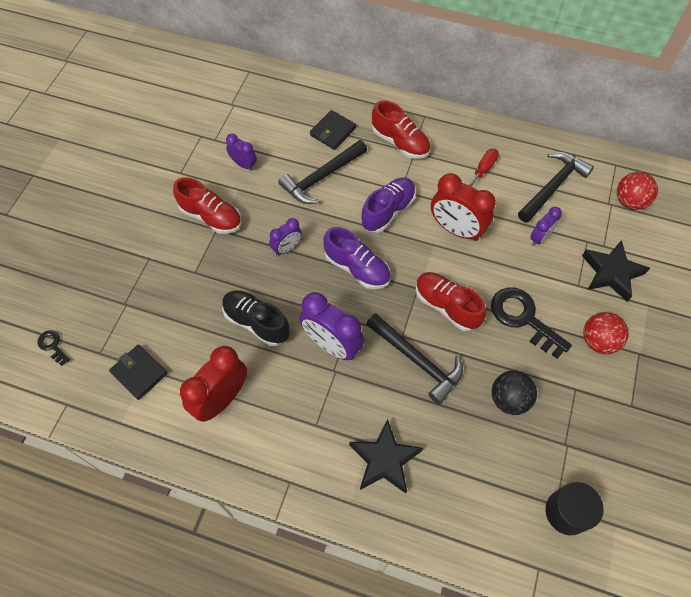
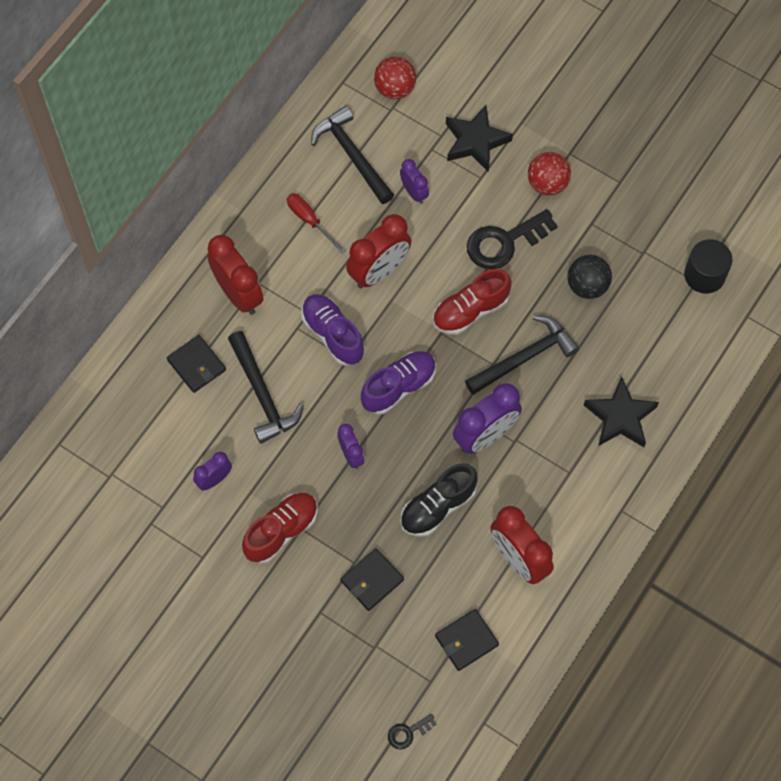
camera: 75 degrees left, 5 degrees up
red shoe [372,100,430,159] -> red clock [207,235,264,315]
none -> black wallet [340,548,404,611]

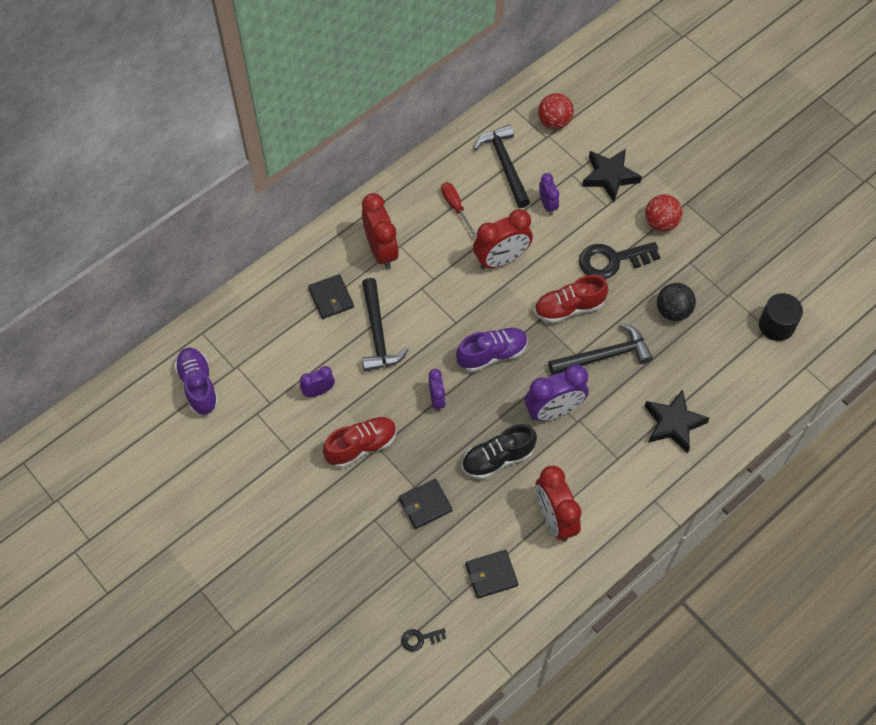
camera: 15 degrees right, 5 degrees down
purple shoe [301,294,364,366] -> purple shoe moved to [174,348,219,415]

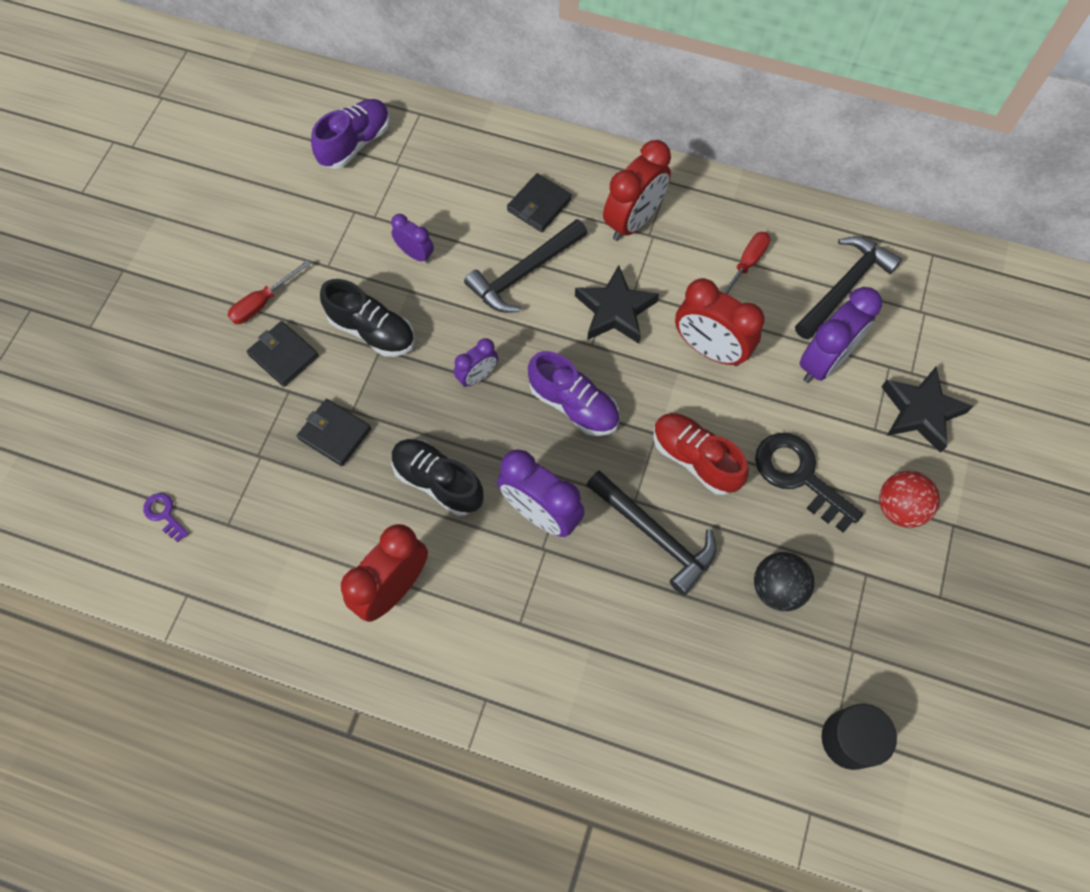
camera: 60 degrees right, 5 degrees up
red shoe [323,417,397,468] -> black shoe [320,279,415,357]
black key [401,628,446,652] -> purple key [143,493,189,542]
black wallet [466,550,518,598] -> black wallet moved to [247,321,319,387]
red ball [538,93,574,129] -> none
purple clock [539,173,559,215] -> purple clock [799,287,882,383], size x1.81
black star [645,389,710,453] -> black star moved to [575,265,659,344]
none -> red screwdriver [228,260,311,324]

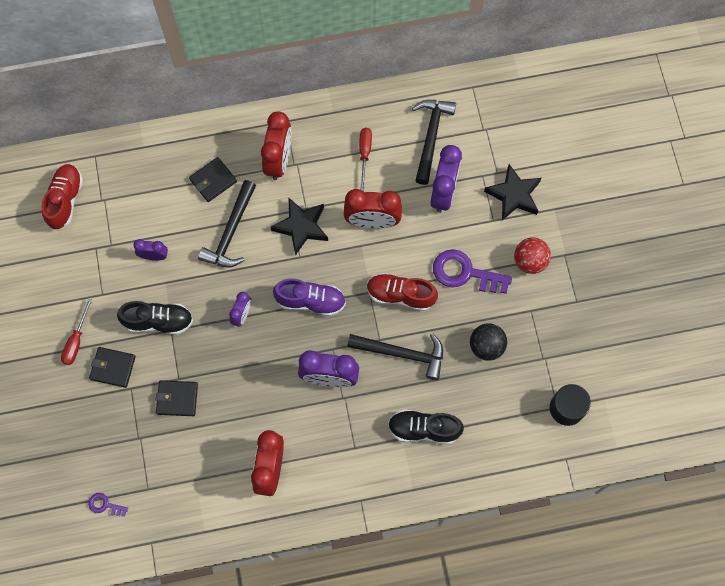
camera: 30 degrees left, 5 degrees up
purple shoe [311,99,390,169] -> red shoe [41,164,83,229]
black shoe [391,439,483,516] -> black shoe moved to [388,410,464,444]
black wallet [507,173,572,232] -> black wallet turned 45 degrees clockwise [189,157,237,202]
black key [755,433,863,533] -> purple key [433,249,512,294]

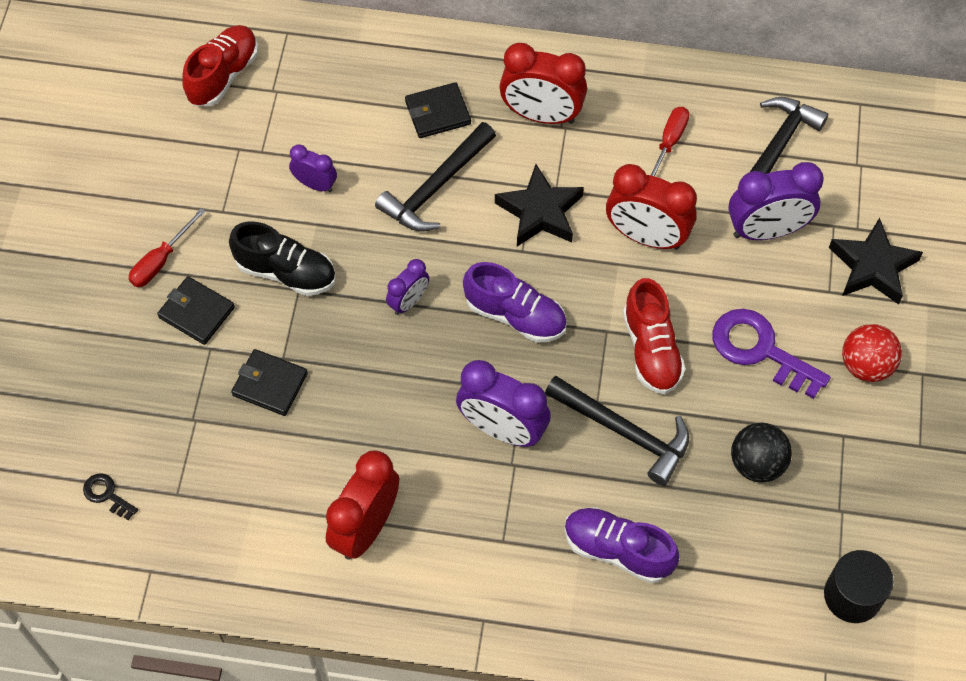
camera: 20 degrees right, 10 degrees down
purple key [88,493,128,517] -> black key [83,473,138,520]
red clock [261,112,292,180] -> red clock turned 75 degrees clockwise [499,43,587,124]
red shoe [367,273,438,311] -> red shoe turned 135 degrees counterclockwise [623,278,685,394]
black shoe [388,410,464,444] -> purple shoe [564,507,680,583]
purple clock [430,145,462,213] -> purple clock turned 45 degrees clockwise [728,162,824,240]

